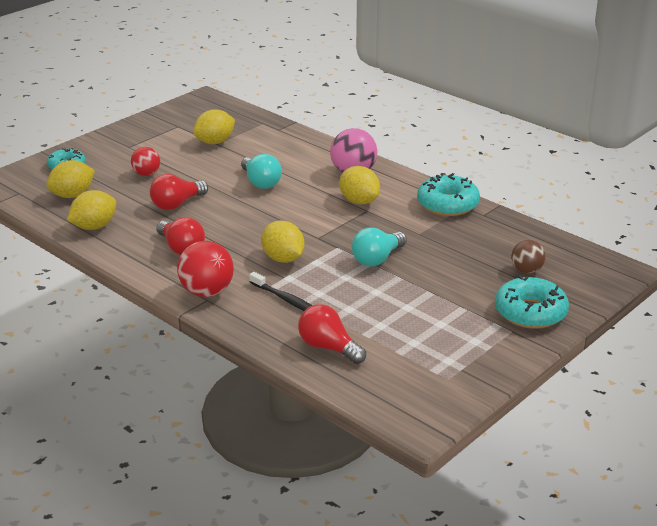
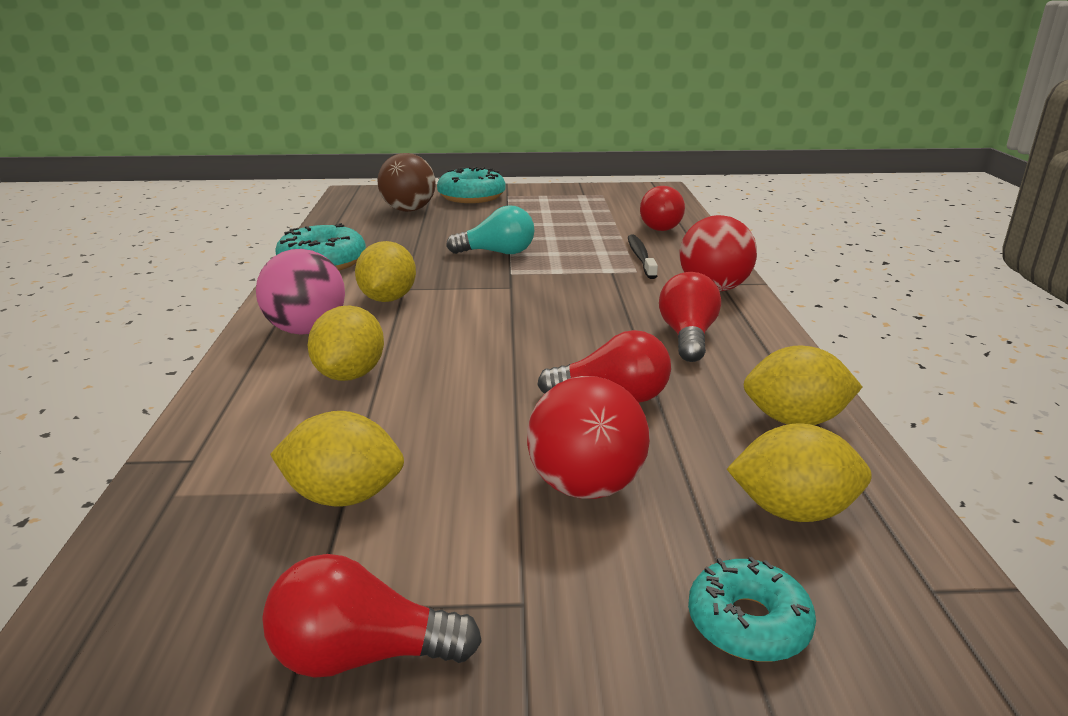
camera: 135 degrees left, 5 degrees down
red ball [131,147,160,176] -> red ball [527,376,650,499], size x1.62
turquoise light bulb [241,154,282,189] -> none
yellow lemon [261,221,304,263] -> yellow lemon moved to [307,305,384,381]
brown ball [511,240,545,273] -> brown ball [377,153,436,212], size x1.62
none -> red light bulb [262,554,482,678]

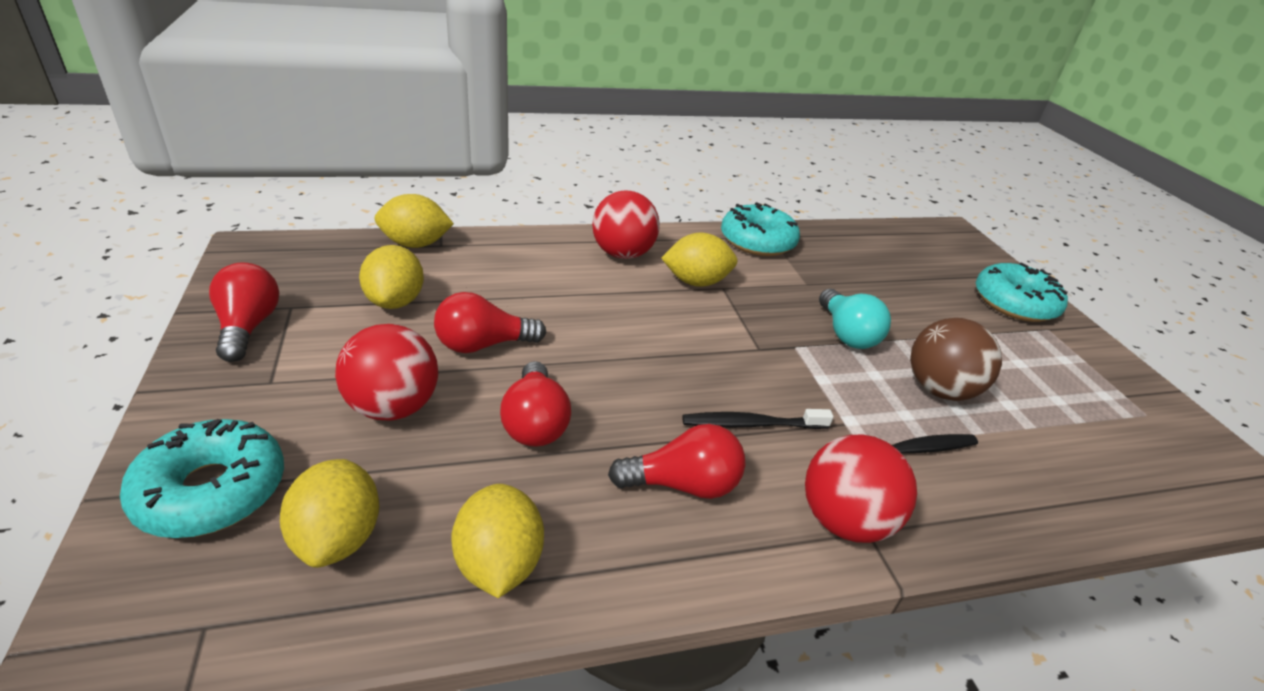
camera: 75 degrees right, 10 degrees up
pink ball [256,249,345,335] -> red ball [592,191,660,259]
yellow lemon [307,305,384,381] -> yellow lemon moved to [375,194,454,248]
brown ball [377,153,436,212] -> brown ball moved to [910,318,1002,401]
red light bulb [640,186,685,231] -> red light bulb moved to [434,292,546,353]
turquoise donut [688,557,816,662] -> turquoise donut [120,419,284,538], size x1.56
none -> black toothbrush [682,409,833,429]

